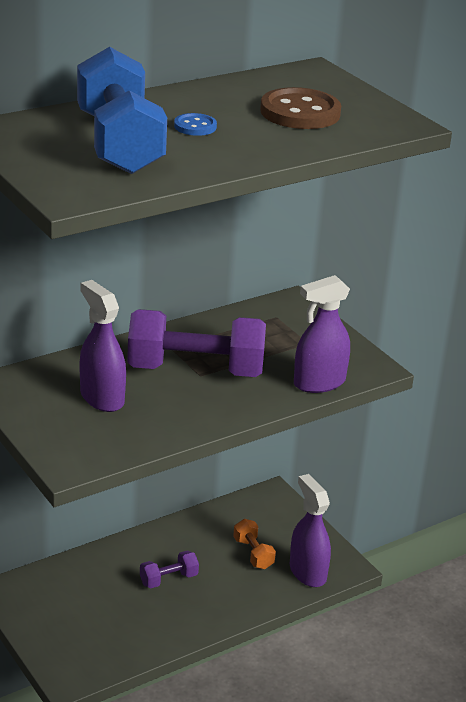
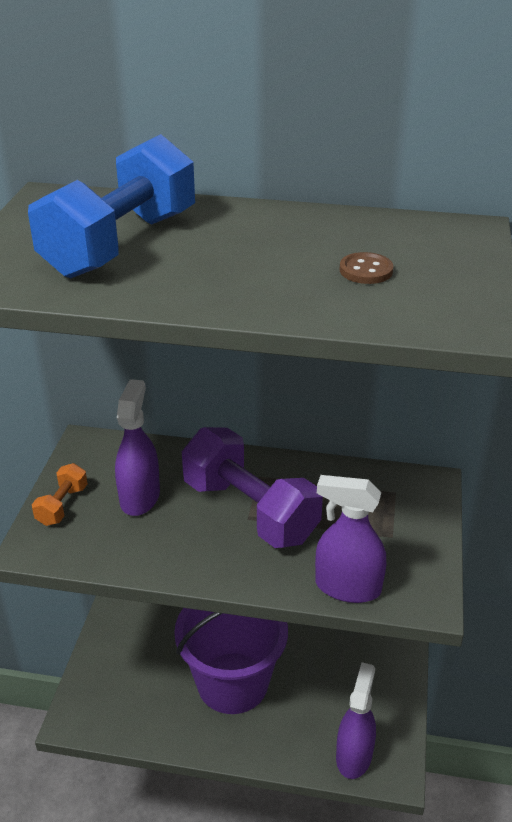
camera: 45 degrees right, 5 degrees up
purple dumbbell [140,550,199,588] -> purple bucket [174,608,288,714]
blue button [174,113,217,136] -> none
orange dumbbell [233,519,276,569] -> orange dumbbell moved to [32,463,88,526]
brown button [260,87,341,129] -> brown button [340,252,394,284], size x0.51

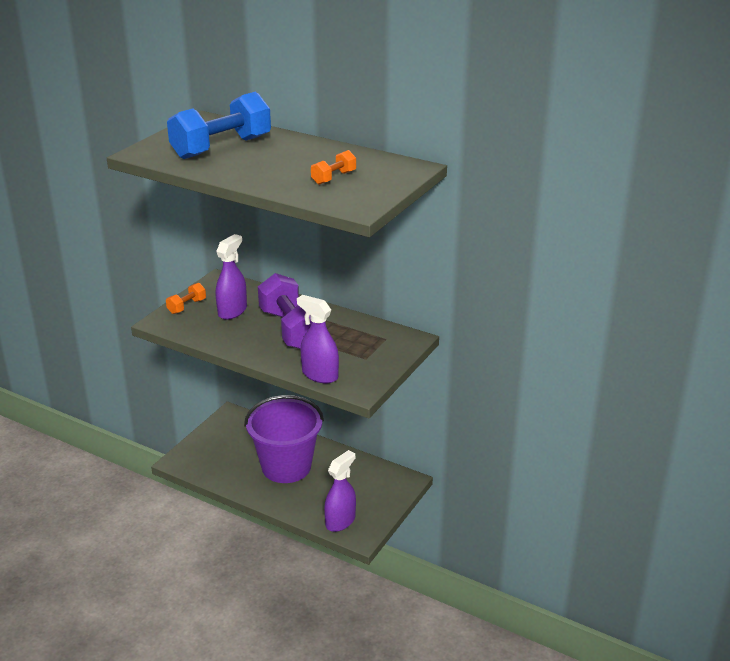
camera: 20 degrees right, 5 degrees down
brown button [340,252,394,284] -> orange dumbbell [311,150,356,185]

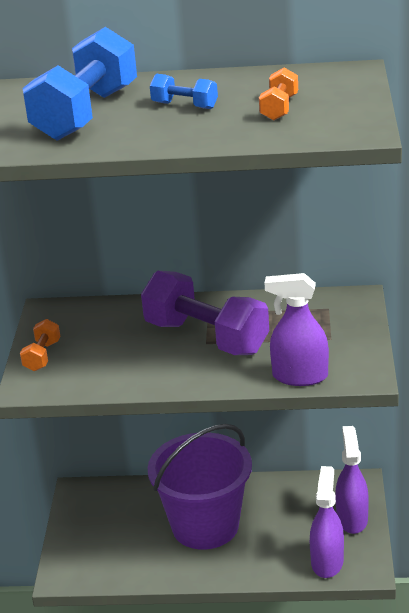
camera: 25 degrees left, 0 degrees up
purple spray bottle [216,234,247,320] -> purple spray bottle moved to [335,426,369,534]
none -> blue dumbbell [150,74,218,109]

